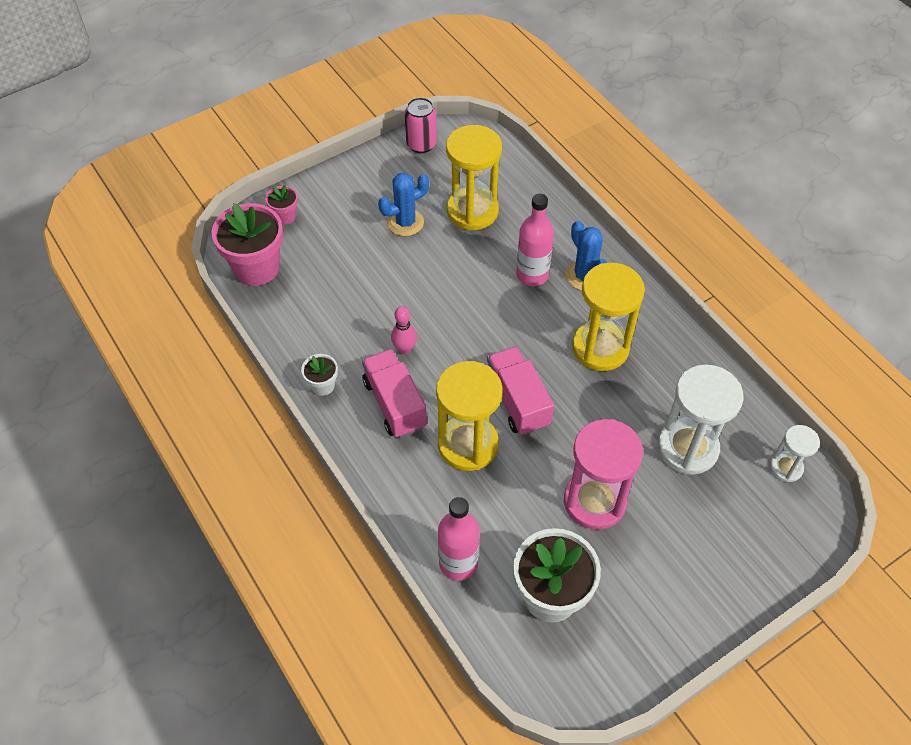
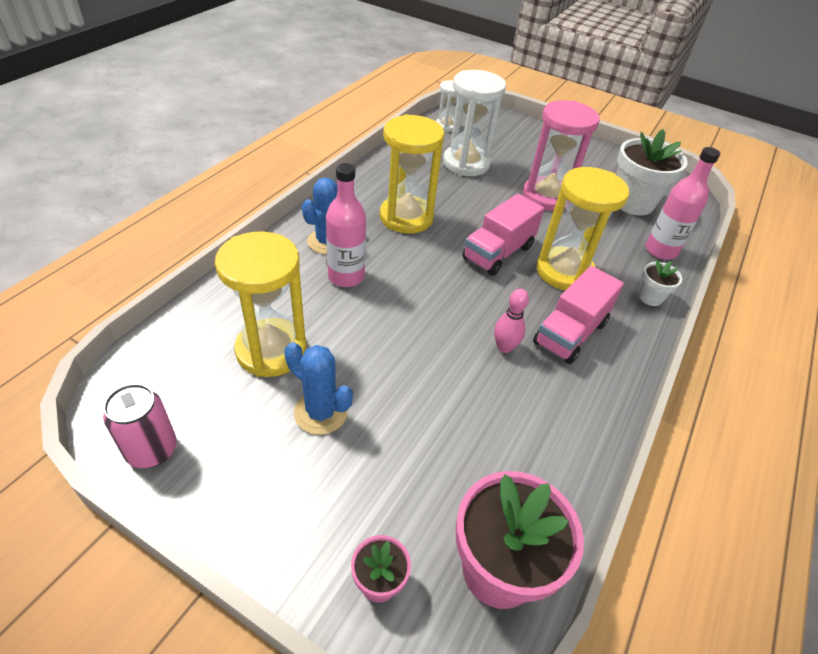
camera: 120 degrees left, 10 degrees down
white flower pot [301,354,338,396] -> white flower pot moved to [639,260,682,306]

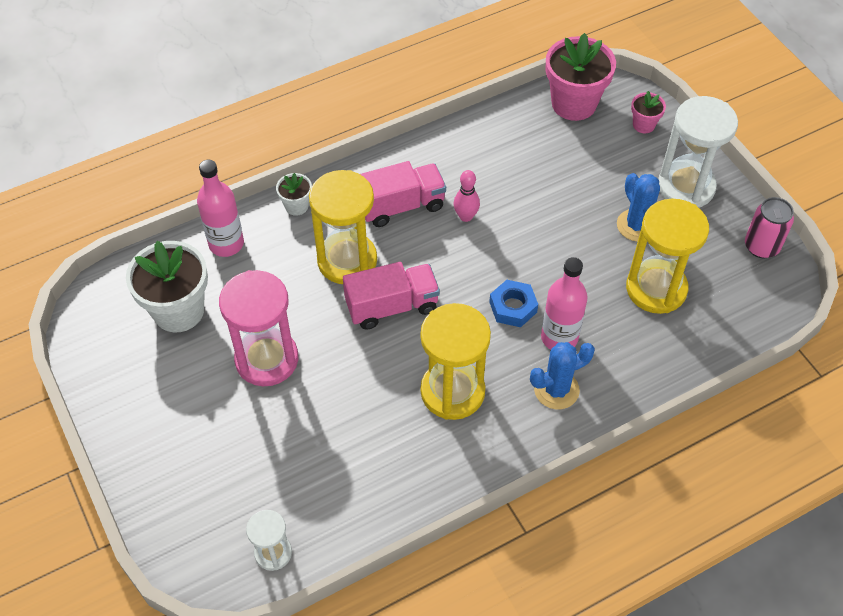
camera: 145 degrees left, 10 degrees up
white hourglass [443,70,506,176] -> white hourglass moved to [658,96,738,208]
none -> blue nut [489,280,538,327]

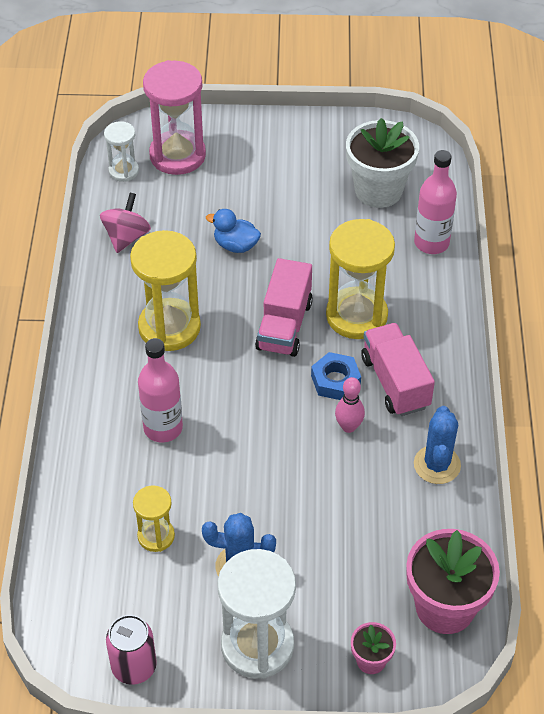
camera: 120 degrees right, 5 degrees down
pink hourglass [219,270,298,386] -> pink hourglass moved to [143,60,206,175]
white flower pot [276,173,312,216] -> none
pink truck [360,161,446,227] -> pink truck turned 150 degrees clockwise [361,323,435,416]
blue nut [489,280,538,327] -> blue nut moved to [311,352,361,400]
blue cactus [530,342,595,409] -> blue cactus moved to [414,406,461,484]
yellow hourglass [626,199,709,314] -> yellow hourglass [133,485,175,552], size x0.53
none -> pink spinning top [100,193,151,253]
none -> blue duck [206,209,261,253]

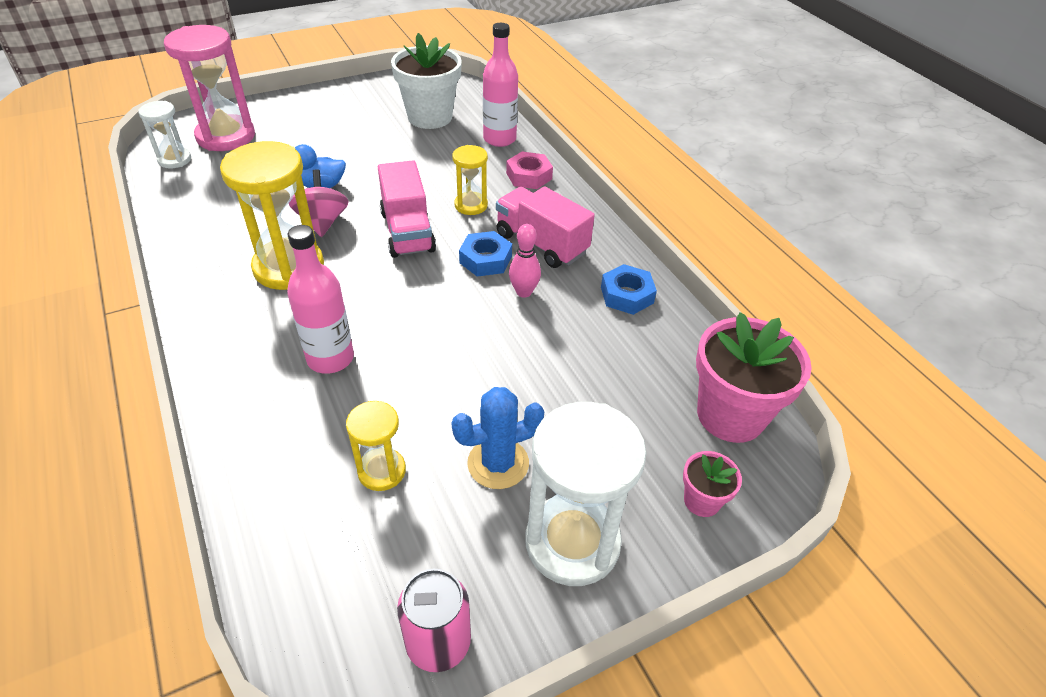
camera: 30 degrees left, 5 degrees down
pink spinning top [100,193,151,253] -> pink spinning top moved to [289,169,348,237]
yellow hourglass [326,219,395,339] -> yellow hourglass [452,145,488,215], size x0.53
blue cactus [414,406,461,484] -> blue nut [601,264,657,315]
none -> pink nut [506,152,553,189]

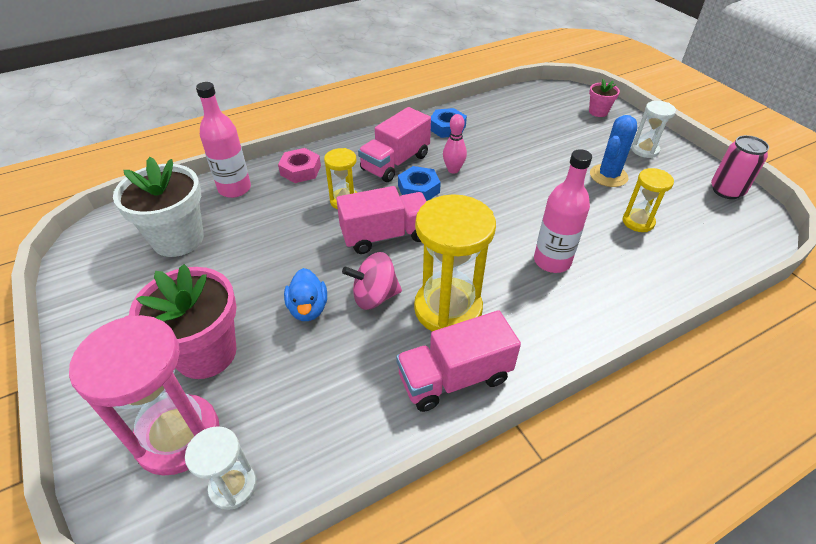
camera: 90 degrees left, 0 degrees up
blue cactus [451,387,544,489] -> blue cactus turned 60 degrees clockwise [590,115,637,187]
white hourglass [525,402,646,586] -> white hourglass [632,101,676,158], size x0.53
pink flower pot [696,312,812,443] -> pink flower pot moved to [129,264,237,379]
none -> pink truck [396,310,521,412]

